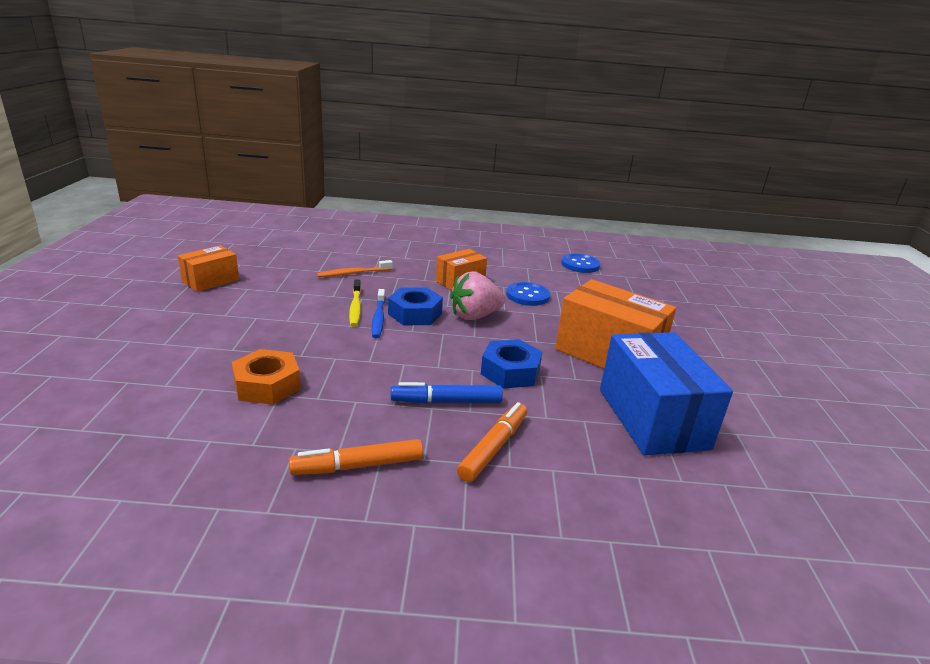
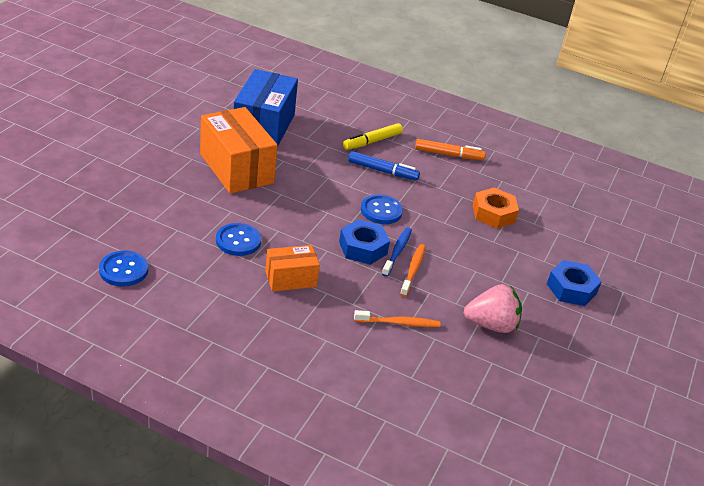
camera: 160 degrees left, 10 degrees up
orange box [178,245,239,292] -> none
yellow toothbrush [349,280,361,327] -> orange toothbrush [400,244,426,297]
pink strawberry [450,271,505,320] -> pink strawberry moved to [464,284,522,333]
orange marker [457,402,527,482] -> yellow marker [343,123,403,150]
blue nut [481,339,542,389] -> blue nut moved to [547,260,602,306]
none -> blue button [361,194,403,224]

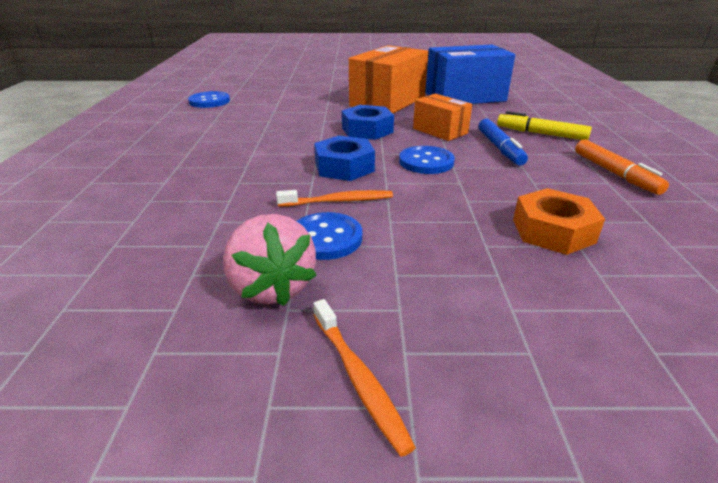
camera: 70 degrees right, 5 degrees down
blue button [216,223,261,256] -> blue button moved to [296,212,362,260]
orange box [265,245,320,292] -> orange box moved to [413,94,472,141]
orange toothbrush [354,310,440,327] -> orange toothbrush moved to [313,299,416,457]
blue toothbrush [382,227,412,277] -> none
blue nut [547,260,602,306] -> blue nut moved to [342,105,394,140]

